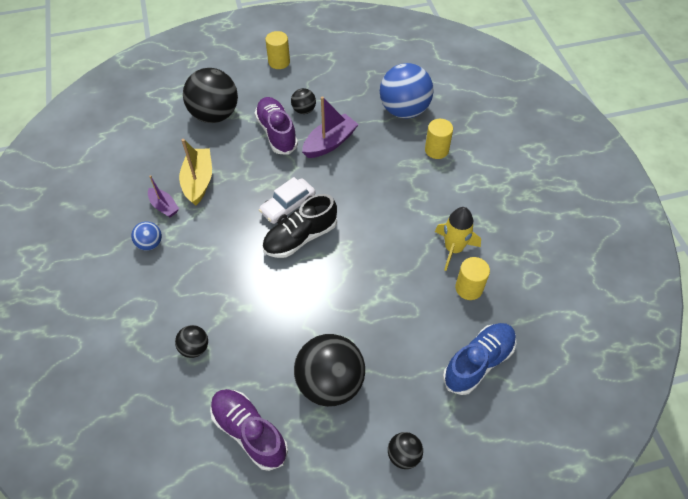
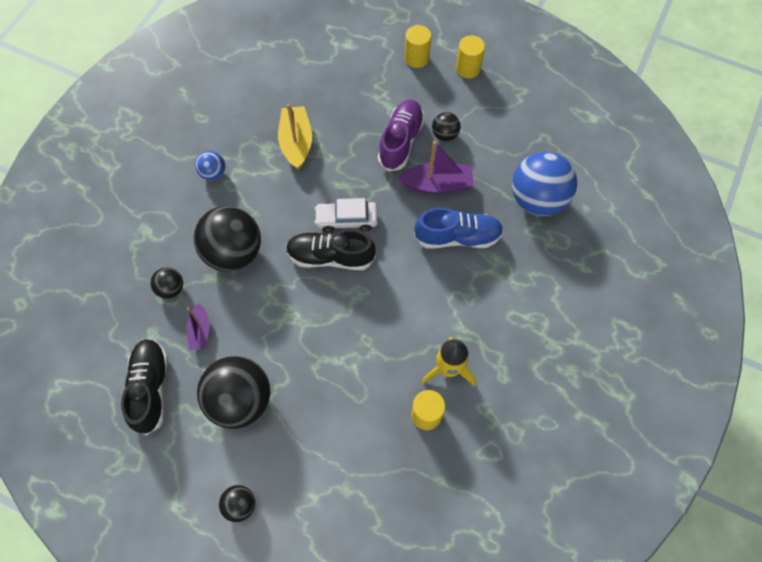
camera: 40 degrees right, 10 degrees up
purple boat [148,175,179,217] -> purple boat moved to [186,303,210,350]
yellow boat [179,139,212,206] -> yellow boat turned 45 degrees counterclockwise [278,104,312,170]
black ball [183,68,238,123] -> black ball moved to [194,206,261,272]
purple shoe [210,389,288,471] -> black shoe [121,339,168,436]
yellow cylinder [425,119,453,159] -> yellow cylinder moved to [405,25,431,68]
blue shoe [443,323,516,395] -> blue shoe moved to [414,208,504,248]

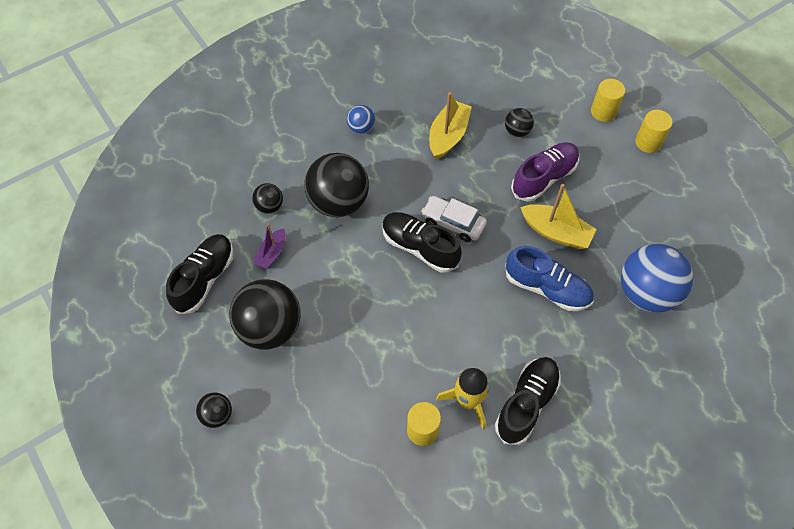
camera: 30 degrees right, 5 degrees down
purple boat [399,141,474,194] -> yellow boat [520,184,597,249]
black ball [432,112,461,141] -> black ball moved to [505,108,534,137]
none -> black shoe [495,357,561,445]

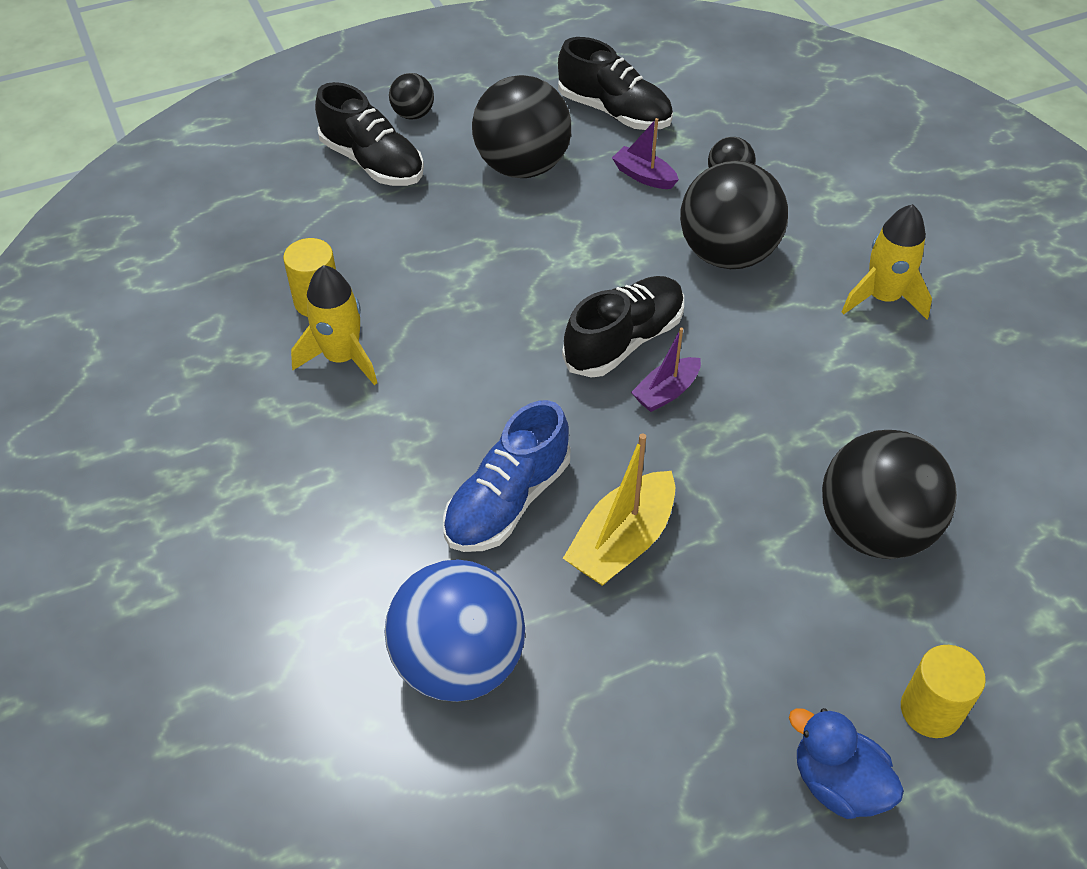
camera: 100 degrees right, 10 degrees down
blue ball [347,105,375,134] -> yellow rocket [842,204,932,319]
white car [421,196,487,242] -> purple boat [631,327,701,412]
yellow boat [429,92,472,160] -> none
black shoe [495,357,561,445] -> black shoe moved to [315,82,424,186]
black ball [505,108,534,137] -> black ball [822,430,957,559], size x2.09
purple shoe [511,142,579,202] -> none
yellow cylinder [635,110,673,153] -> blue duck [789,708,904,819]

